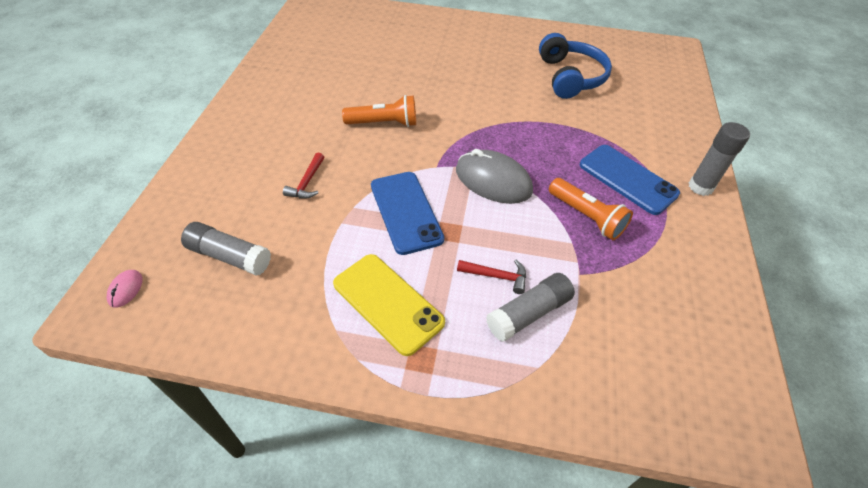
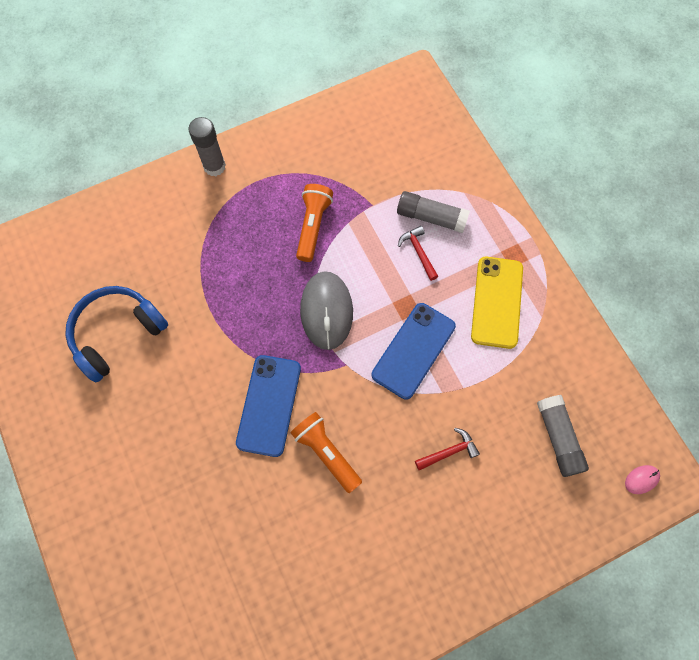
camera: 125 degrees left, 20 degrees up
blue phone [580,145,680,215] -> blue phone moved to [236,355,301,457]

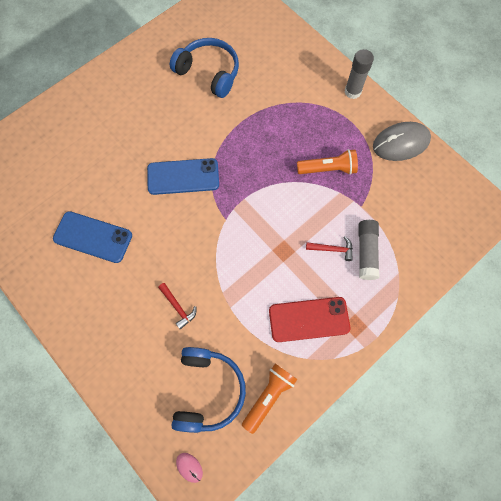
camera: 75 degrees right, 0 degrees up
orange flashlight [290,412,362,493] -> orange flashlight moved to [242,364,297,434]
grey mouse [300,271,353,350] -> grey mouse moved to [373,122,431,161]
blue phone [372,303,456,399] -> blue phone moved to [53,211,132,263]
red hammer [398,226,438,281] -> red hammer turned 45 degrees clockwise [306,236,353,261]
yellow phone [471,257,523,349] -> red phone [269,297,350,342]
grey glue stick [537,395,589,477] -> blue headphones [171,347,246,433]

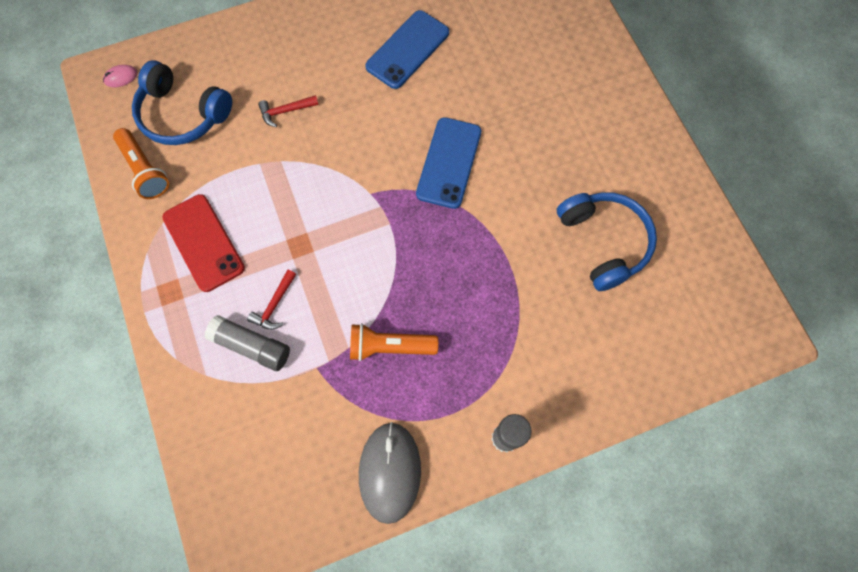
camera: 110 degrees right, 0 degrees up
blue headphones [170,38,239,98] -> blue headphones turned 75 degrees counterclockwise [557,192,657,291]
red phone [269,297,350,342] -> red phone turned 45 degrees counterclockwise [162,194,245,292]
orange flashlight [297,149,358,175] -> orange flashlight turned 75 degrees clockwise [350,323,438,361]

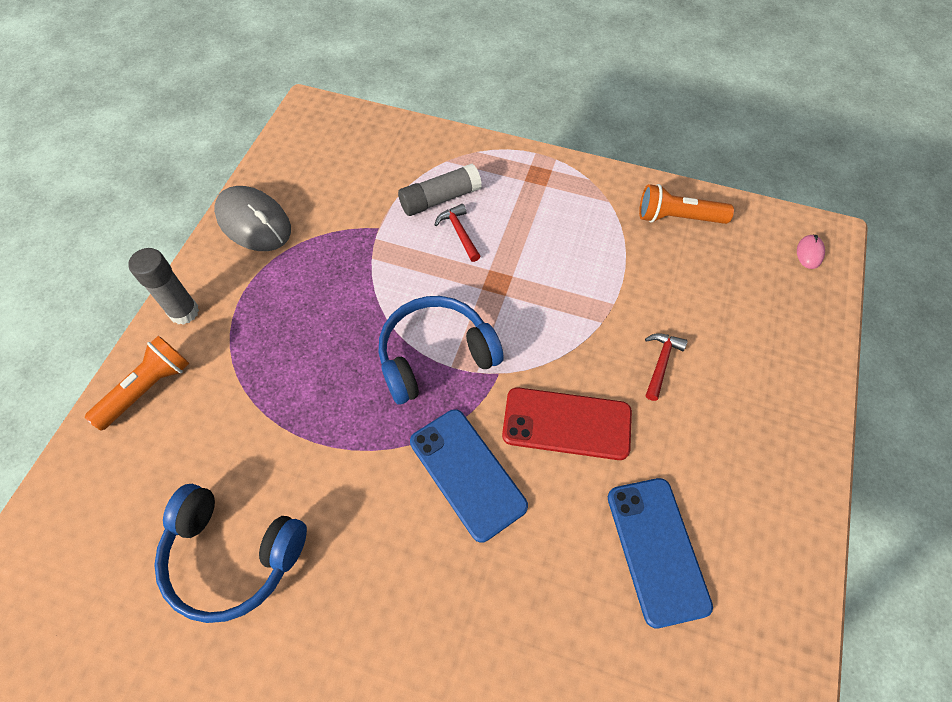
camera: 130 degrees right, 10 degrees down
blue headphones [132,60,232,145] -> blue headphones moved to [379,296,504,404]
red phone [162,194,245,292] -> red phone moved to [502,387,632,460]
orange flashlight [350,323,438,361] -> orange flashlight moved to [85,336,190,431]

